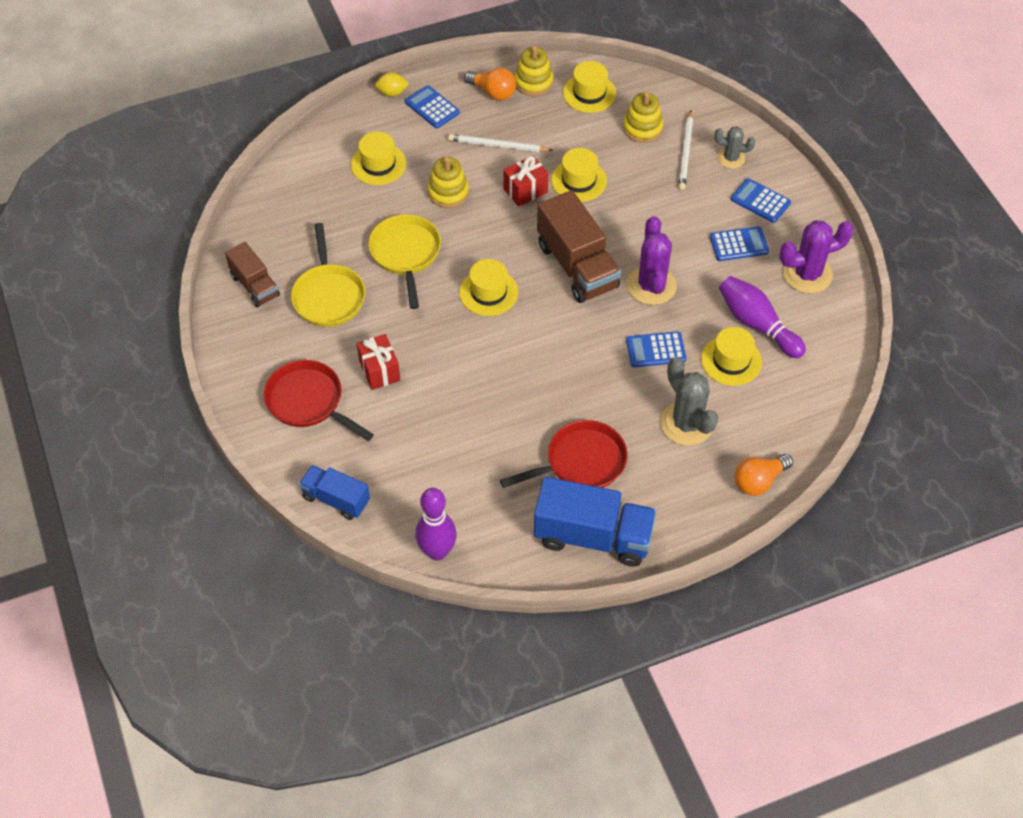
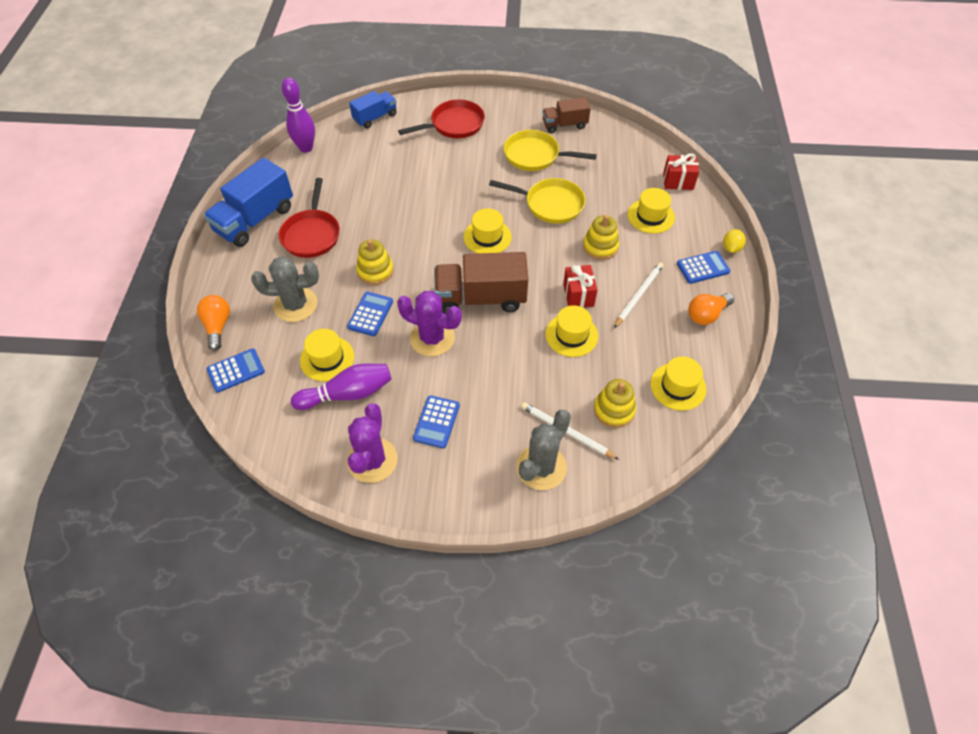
camera: 115 degrees right, 0 degrees up
red gift [357,334,400,390] -> red gift moved to [663,153,699,190]
yellow stacking toy [514,46,553,96] -> yellow stacking toy moved to [356,239,394,285]
grey cactus [714,126,755,169] -> grey cactus [516,410,571,490], size x1.69
blue calculator [731,178,791,223] -> blue calculator moved to [206,348,265,393]

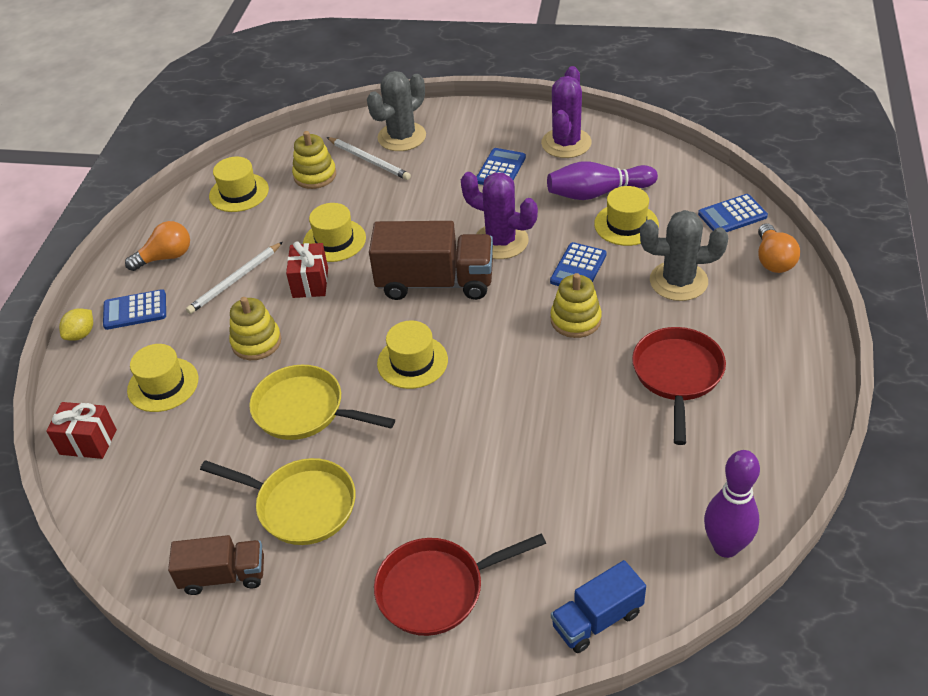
camera: 170 degrees left, 10 degrees down
blue truck [204,157,293,247] -> none

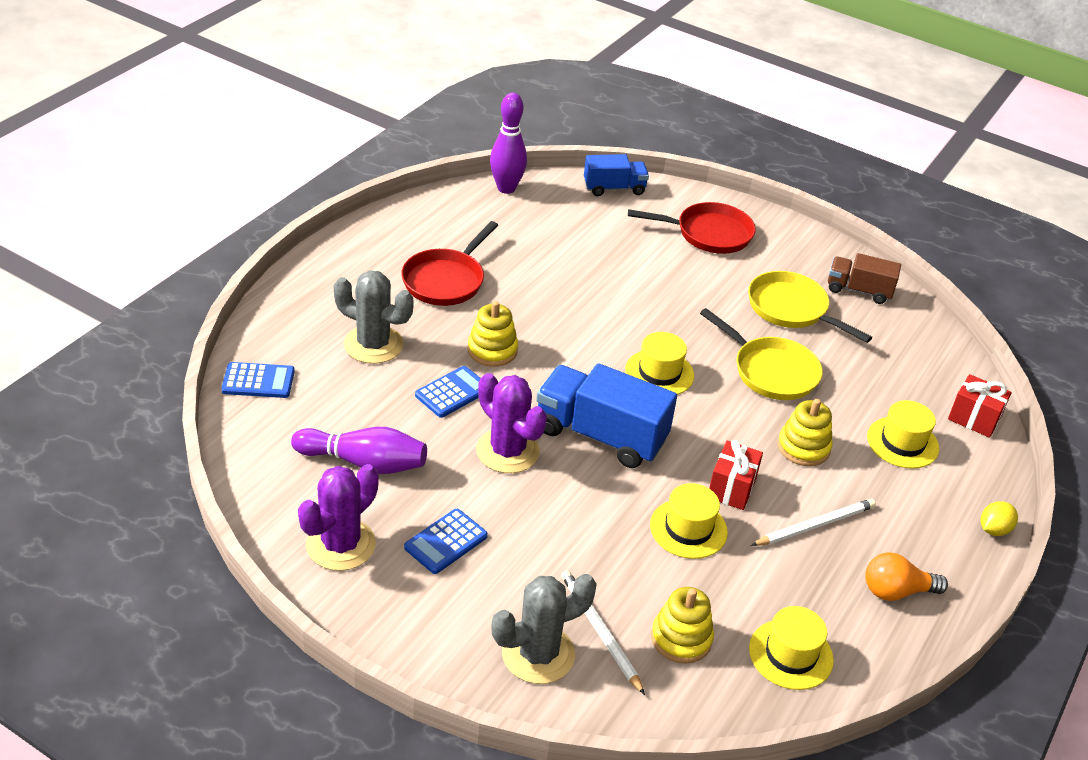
camera: 165 degrees left, 5 degrees down
blue calculator [103,289,166,330] -> none
brown truck [369,221,493,300] -> blue truck [536,363,677,468]
yellow hat [594,186,659,246] -> none
orange light bulb [758,223,800,273] -> none

